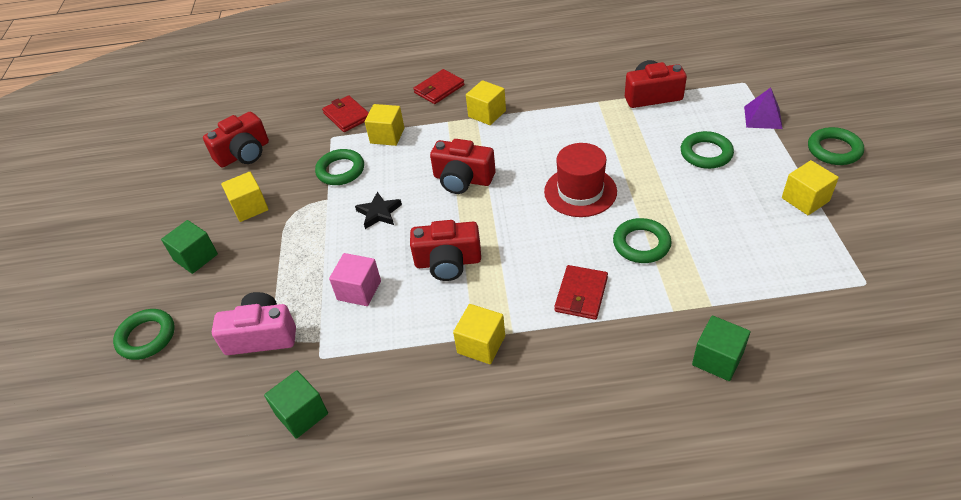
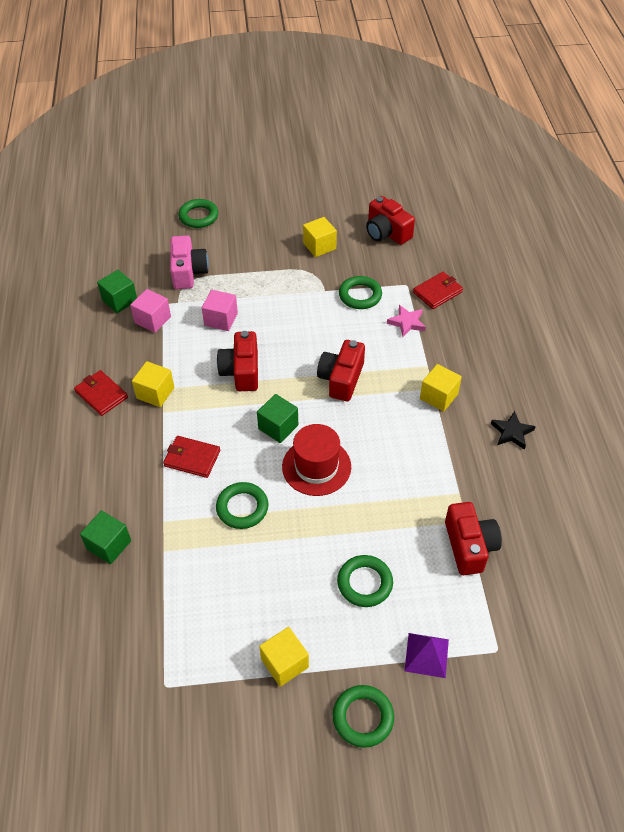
camera: 85 degrees right, 5 degrees up
green cube [161,220,218,274] -> green cube moved to [257,394,298,443]
black star [355,191,402,229] -> black star moved to [491,411,536,450]
yellow cube [365,104,404,146] -> pink star [387,305,426,337]
red wallet [413,69,465,104] -> red wallet moved to [74,370,128,416]
none -> pink cube [130,289,171,333]

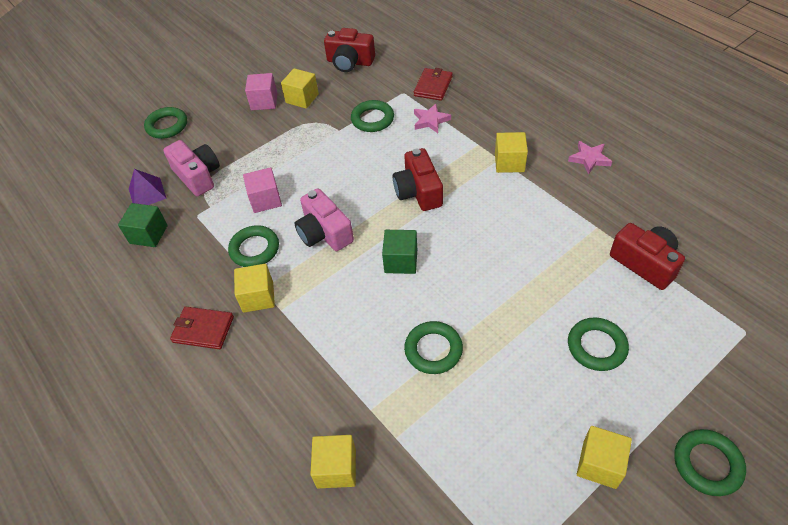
camera: 30 degrees left, 0 degrees up
green cube [80,510,131,564] -> yellow cube [310,435,356,488]
pink cube [130,289,171,333] -> pink cube moved to [245,73,277,110]
red wallet [163,436,220,478] -> none
red camera [217,331,258,391] -> pink camera [295,188,354,251]
red hat [282,424,351,496] -> none
purple pyramid [404,633,449,678] -> purple pyramid moved to [129,169,167,205]
black star [491,411,536,450] -> pink star [568,141,612,175]
none -> green ring [228,225,279,267]

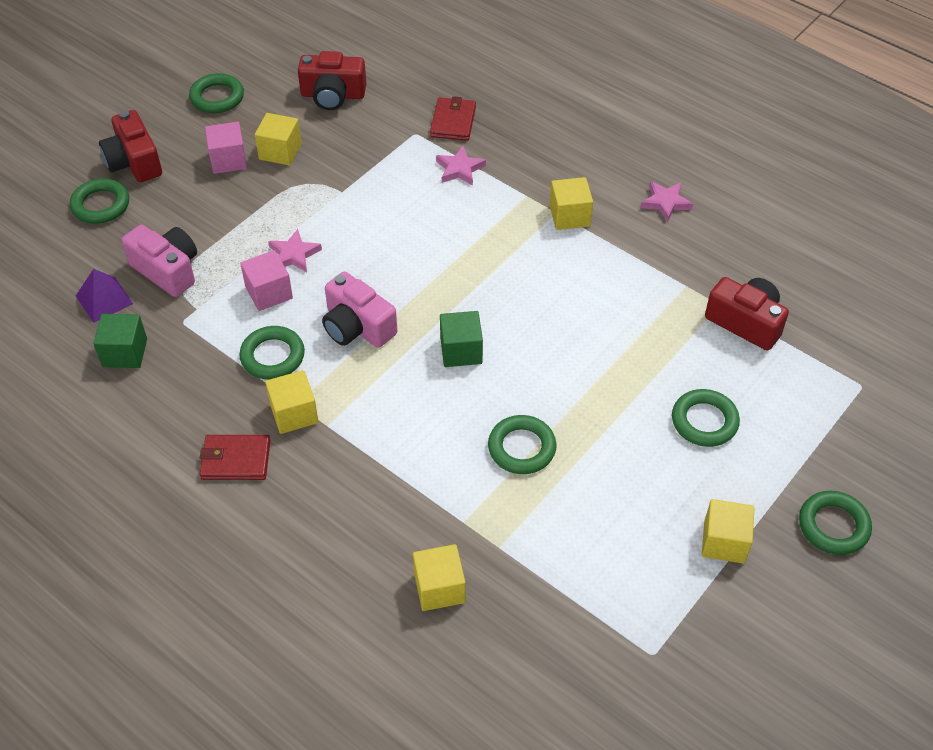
camera: 15 degrees left, 0 degrees up
green ring [351,100,394,132] -> green ring moved to [189,73,244,113]
red camera [393,148,443,211] -> red camera moved to [99,110,162,182]
none -> pink star [268,229,322,272]

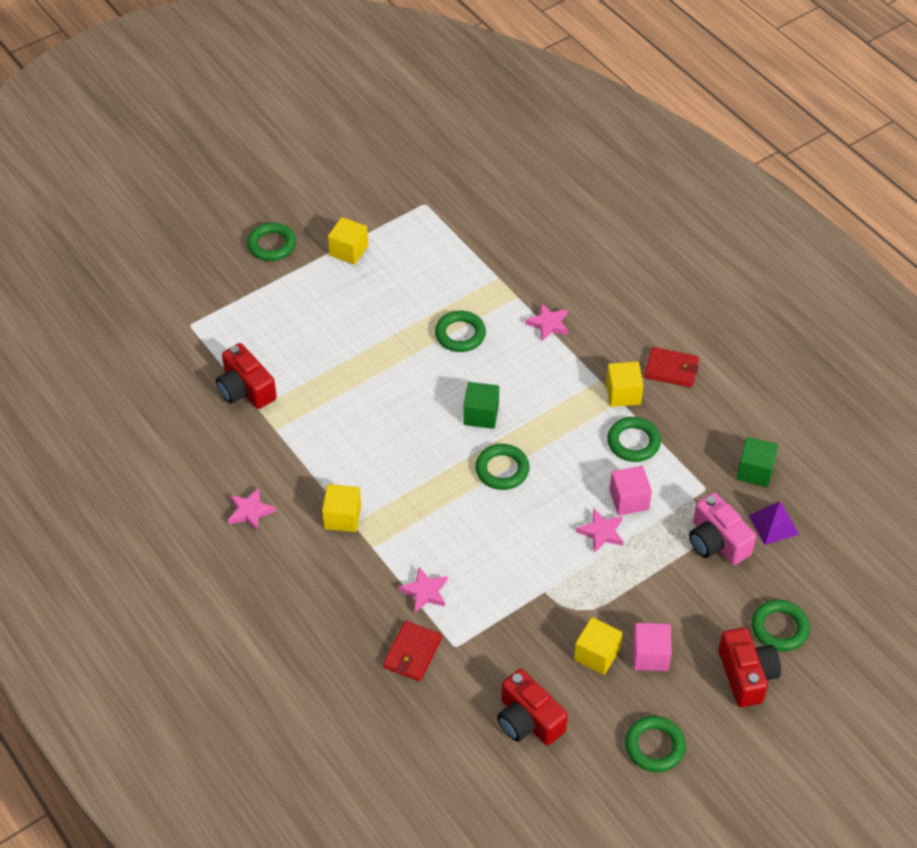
camera: 165 degrees left, 0 degrees up
red camera [298,51,366,110] -> red camera turned 150 degrees counterclockwise [497,669,568,745]
pink camera [322,272,398,348] -> none
yellow cube [413,544,465,611] -> none
green ring [672,389,740,447] -> green ring moved to [475,444,530,490]
none -> pink star [525,303,568,341]

